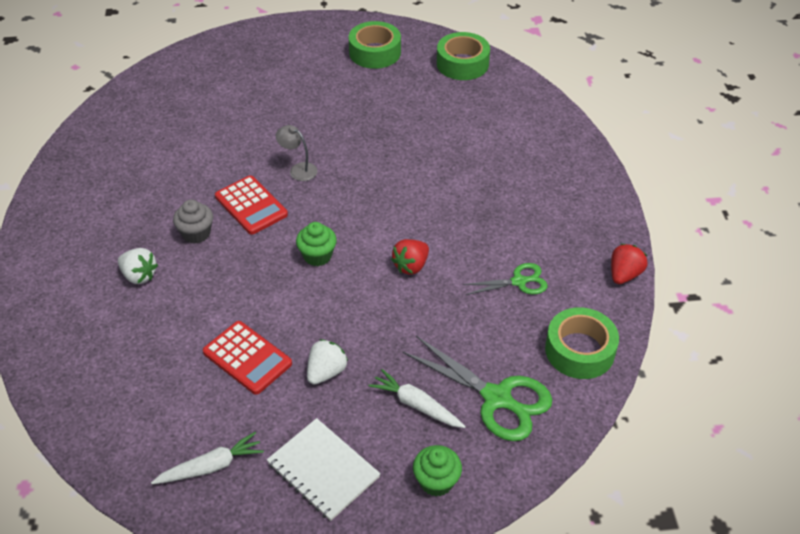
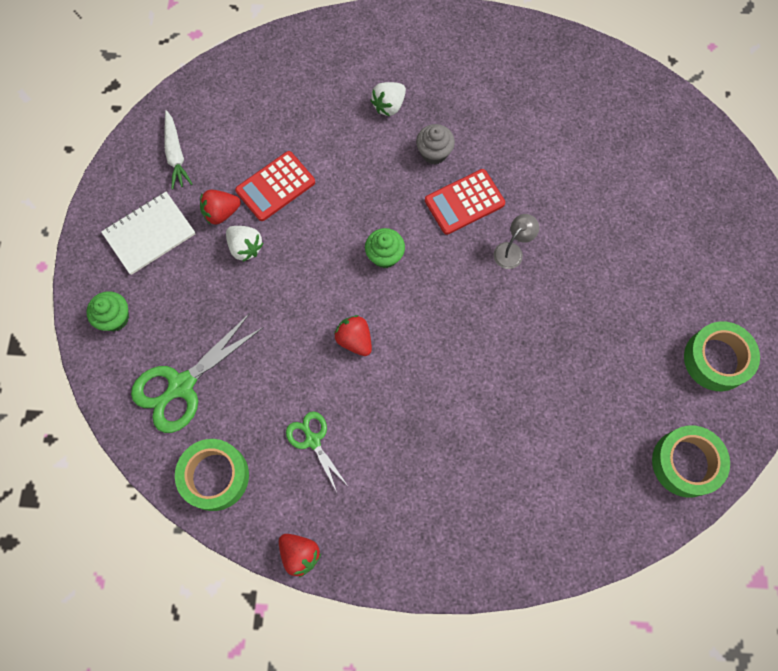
camera: 100 degrees right, 25 degrees up
white carrot [368,369,466,428] -> none
green scissors [462,263,548,295] -> green scissors turned 150 degrees clockwise [286,411,348,492]
none -> red strawberry [200,190,241,225]

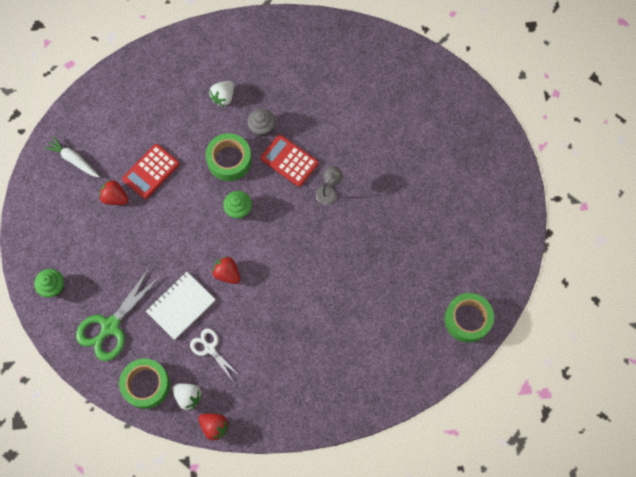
camera: 10 degrees left, 0 degrees up
white notebook [101,192,195,275] -> white notebook moved to [146,272,216,340]
white carrot [165,110,192,189] -> white carrot turned 150 degrees clockwise [44,136,100,177]
red strawberry [200,190,241,225] -> red strawberry turned 60 degrees clockwise [99,180,128,205]
white strawberry [226,226,264,262] -> white strawberry moved to [172,383,202,411]
green scissors [286,411,348,492] -> white scissors [190,328,240,380]
red calculator [425,169,505,235] -> red calculator turned 75 degrees clockwise [260,135,318,187]
green tape [684,321,760,391] -> green tape moved to [206,133,252,181]

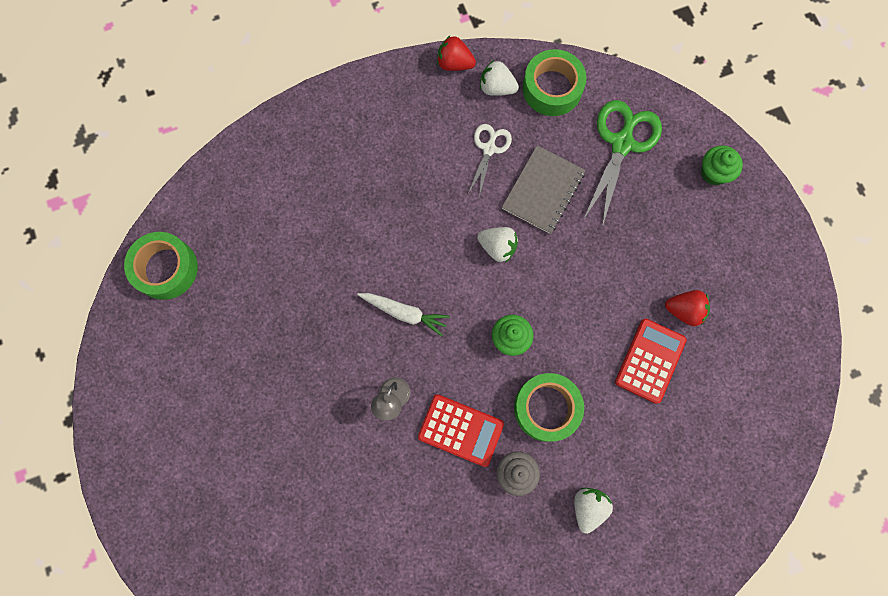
camera: 165 degrees right, 5 degrees up
white carrot [44,136,100,177] -> white carrot moved to [357,293,450,336]
white notebook [146,272,216,340] -> grey notebook [502,145,586,234]
white scissors [190,328,240,380] -> white scissors turned 105 degrees counterclockwise [468,124,512,197]
red strawberry [212,256,240,284] -> white strawberry [477,227,518,263]

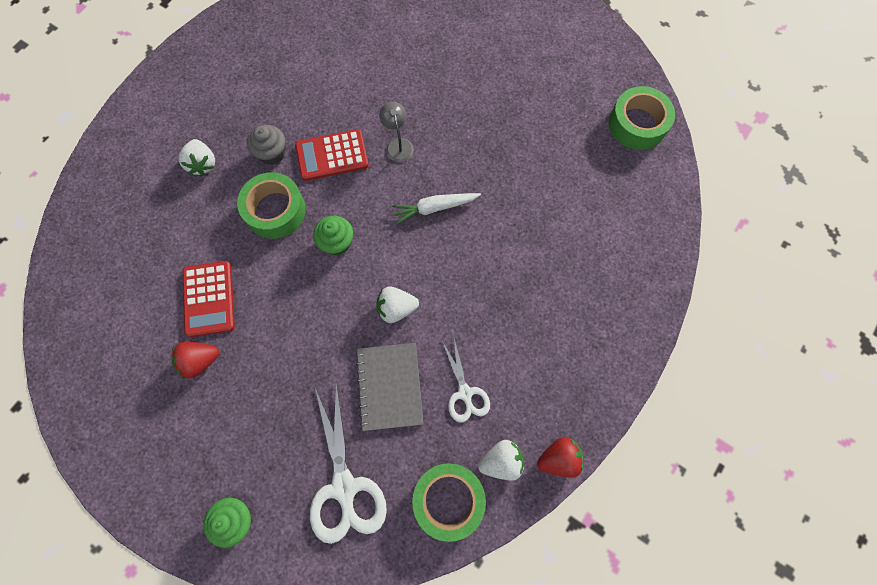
camera: 145 degrees right, 5 degrees down
green scissors [583,100,662,227] -> white scissors [310,381,387,544]

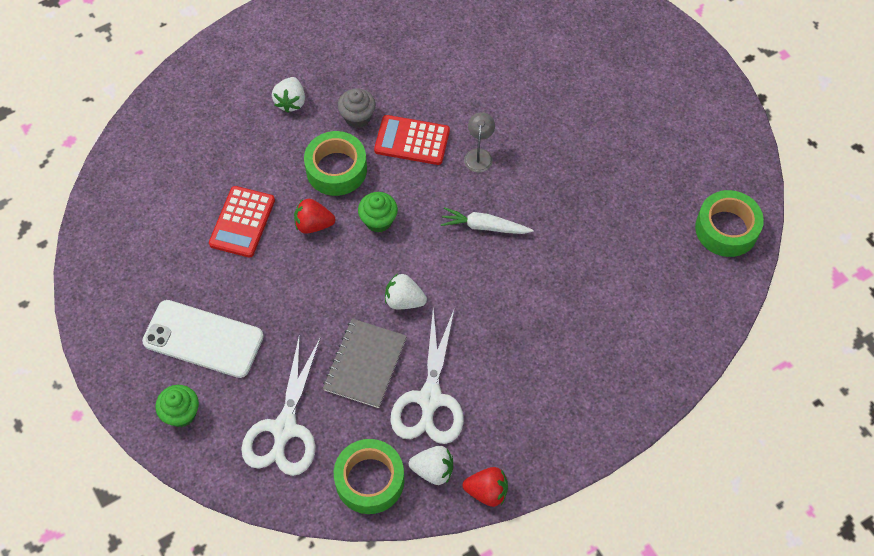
camera: 25 degrees right, 10 degrees down
red strawberry [172,341,219,379] -> red strawberry moved to [294,199,335,234]
white scissors [442,339,490,422] -> white scissors [390,308,464,444], size x1.73
none -> white phone [142,300,264,378]

